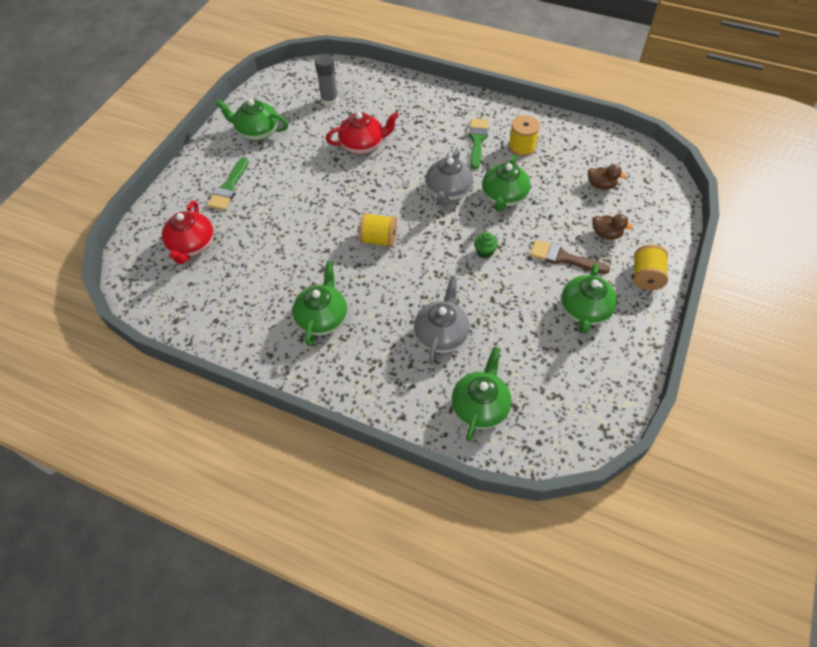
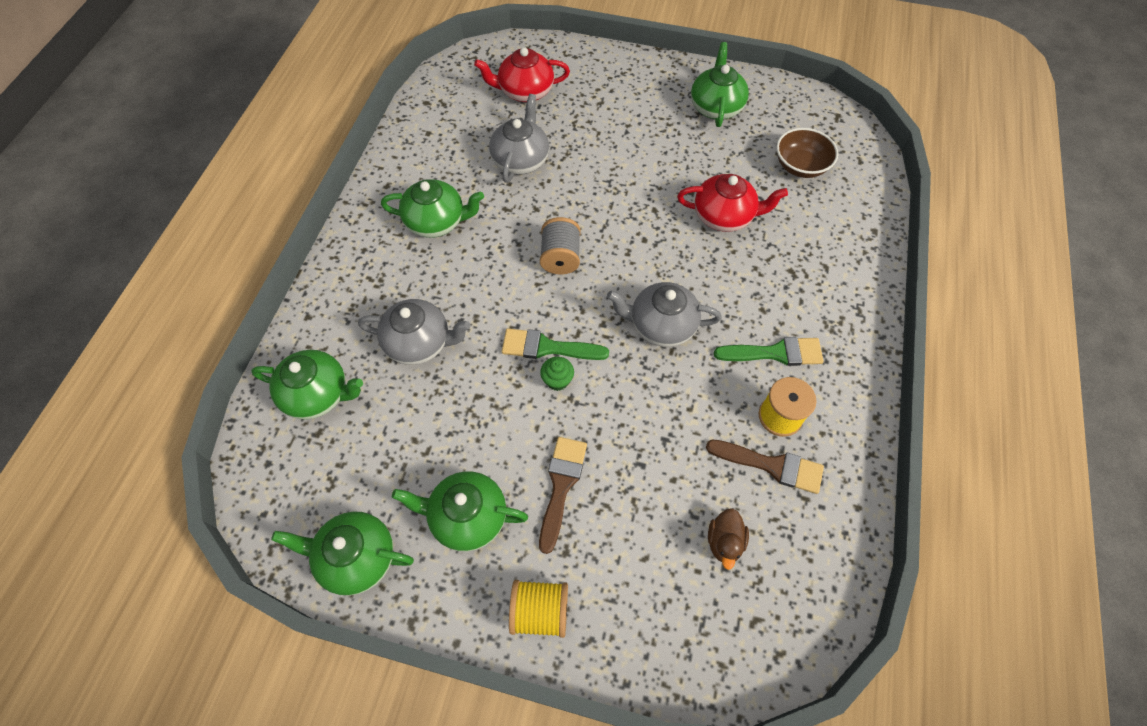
camera: 80 degrees right, 5 degrees up
green brush [207,157,248,210] -> green brush moved to [502,328,609,360]
grey glue stick [315,54,339,106] -> brown bowl [776,128,838,178]
red teapot [326,112,399,154] -> red teapot turned 60 degrees counterclockwise [677,174,788,232]
yellow spool [359,213,397,247] -> grey spool [540,217,581,274]
green teapot [482,155,531,212] -> green teapot moved to [271,512,414,596]
brown duck [593,214,633,240] -> none
none -> grey teapot [489,94,549,183]
none -> brown brush [706,439,824,494]

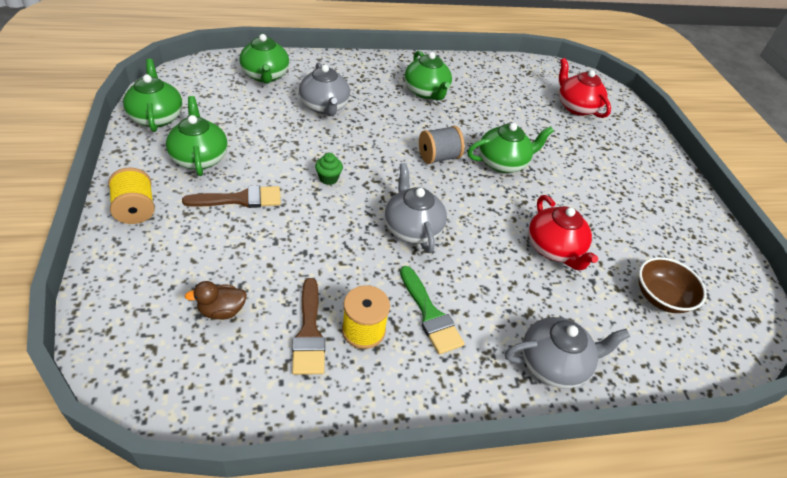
camera: 60 degrees right, 15 degrees down
grey teapot [489,94,549,183] -> grey teapot moved to [505,317,630,388]
green brush [502,328,609,360] -> none
green teapot [691,42,749,127] -> green teapot moved to [467,123,554,173]

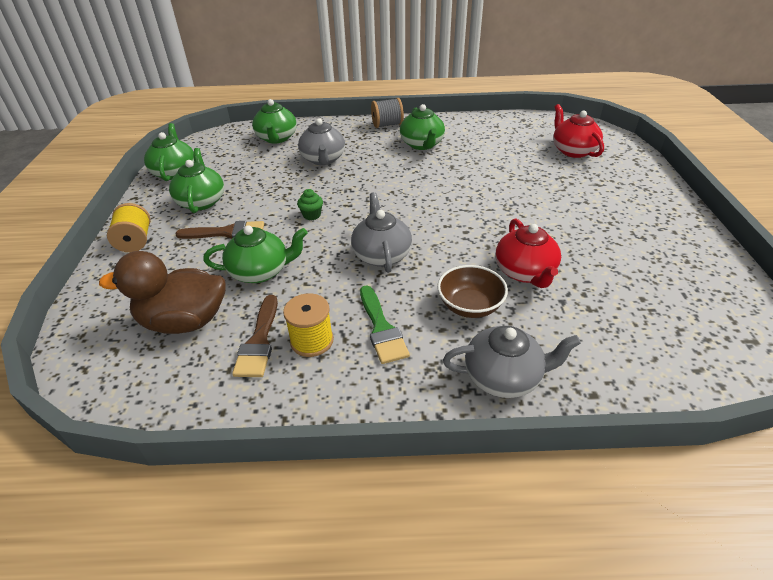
camera: 15 degrees right, 5 degrees down
brown duck [185,281,247,320] -> brown duck [99,251,226,334], size x2.10
grey spool [419,126,464,164] -> grey spool moved to [371,98,404,128]
green teapot [467,123,554,173] -> green teapot moved to [203,225,308,283]
brown bowl [639,257,707,313] -> brown bowl moved to [437,265,508,318]

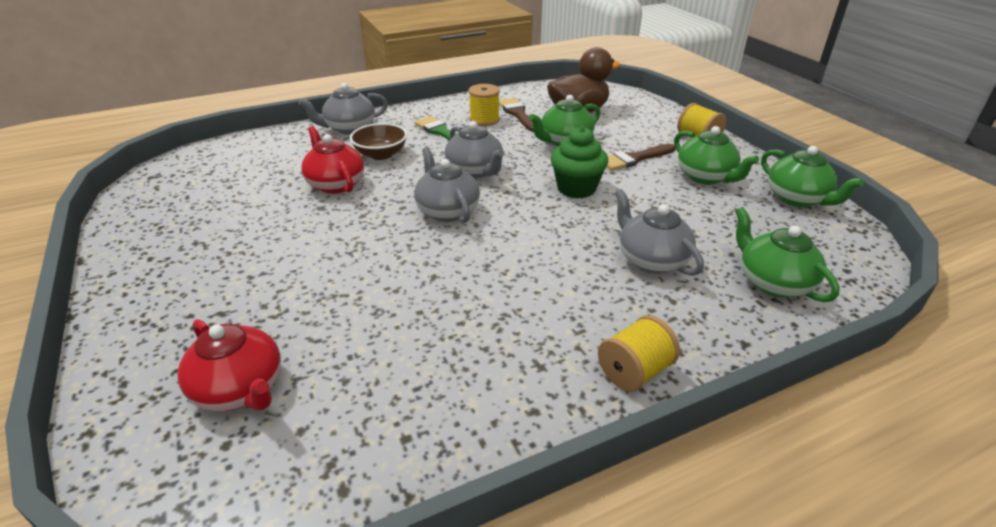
camera: 155 degrees right, 5 degrees down
green cupcake [297,189,323,220] -> green cupcake [550,126,608,198], size x1.95
grey spool [371,98,404,128] -> yellow spool [598,315,680,392]
green teapot [400,104,445,150] -> none
none -> grey teapot [414,147,480,223]

